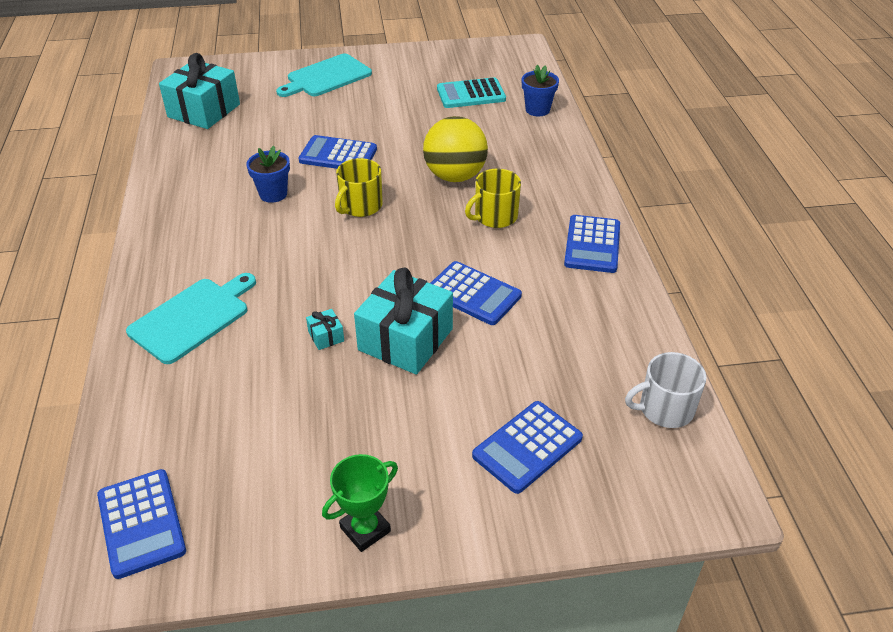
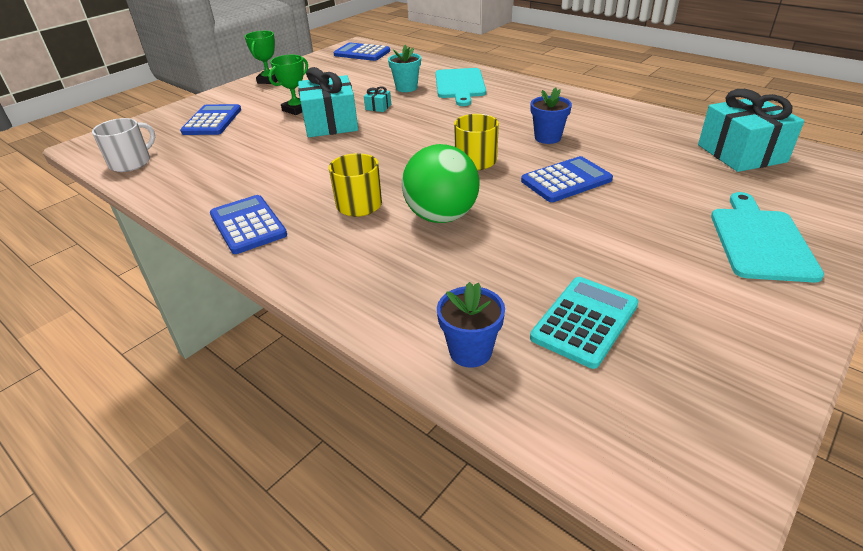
camera: 140 degrees right, 5 degrees down
yellow ball [423,116,488,182] -> green ball [402,144,479,223]
blue calculator [430,261,522,325] -> none
none -> green trophy [269,55,308,115]
none -> turquoise flower pot [388,45,421,92]

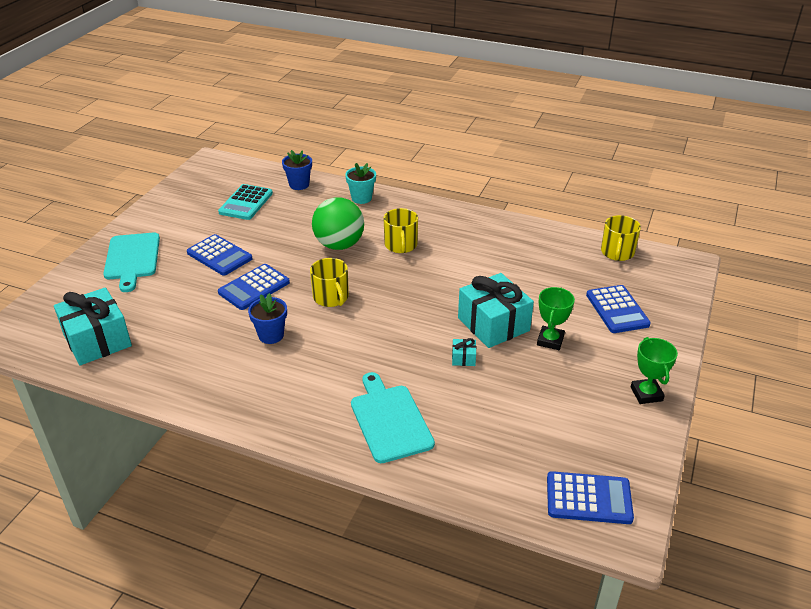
camera: 160 degrees right, 0 degrees up
white mug [92,118,155,172] -> yellow mug [601,215,641,261]
blue calculator [210,195,287,254] -> blue calculator moved to [187,234,252,276]
turquoise flower pot [388,45,421,92] -> turquoise flower pot moved to [345,163,376,204]

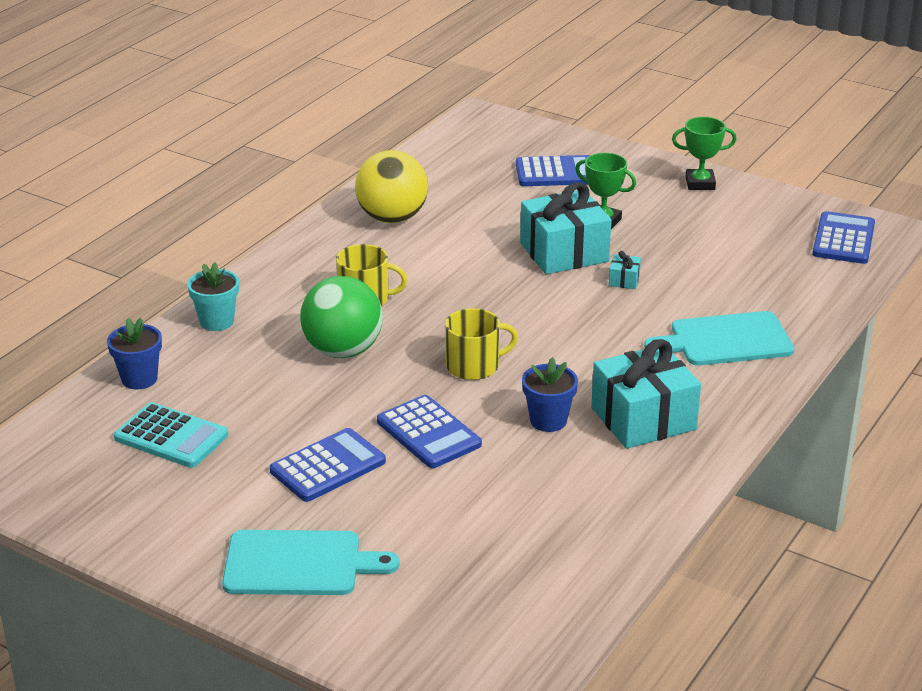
camera: 80 degrees left, 5 degrees down
turquoise gift [54,287,132,365] -> turquoise gift moved to [591,339,701,449]
yellow mug [601,215,641,261] -> none
none -> yellow ball [355,150,428,223]

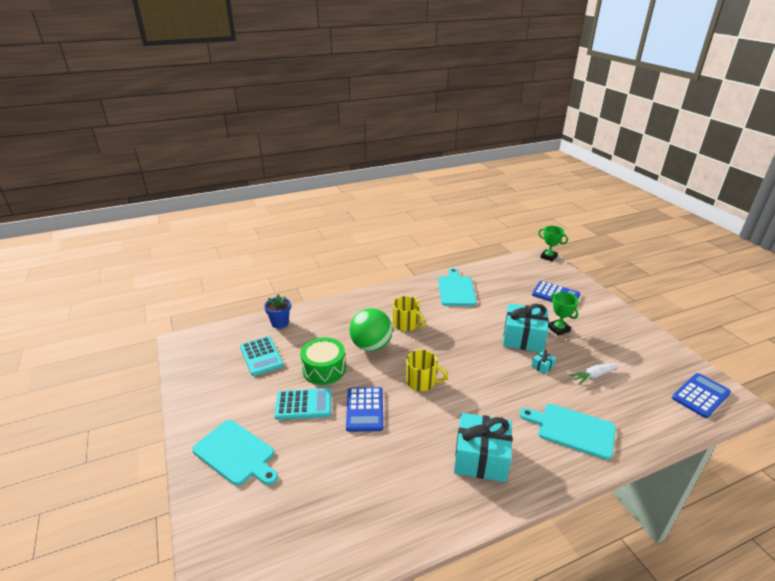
camera: 35 degrees right, 0 degrees up
turquoise flower pot [187,262,239,331] -> none
blue calculator [270,428,386,502] -> turquoise calculator [274,388,331,420]
yellow ball [355,150,428,223] -> turquoise cutting board [438,268,477,306]
blue flower pot [522,357,578,432] -> none
green trophy [672,117,737,190] -> green trophy moved to [538,226,568,262]
none -> green drum [300,337,346,385]
none -> white carrot [569,363,620,385]

